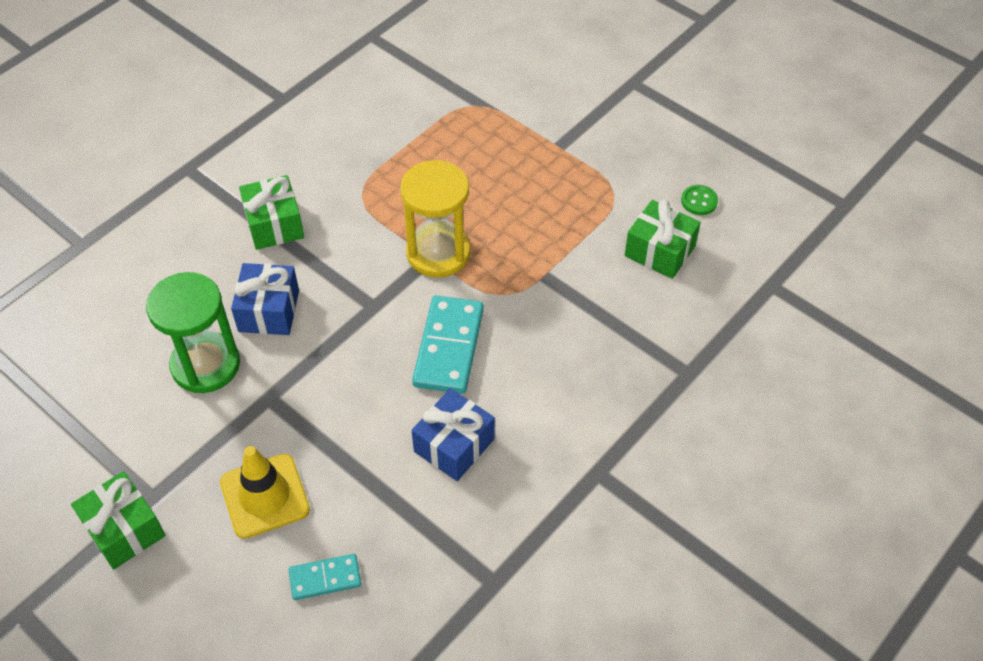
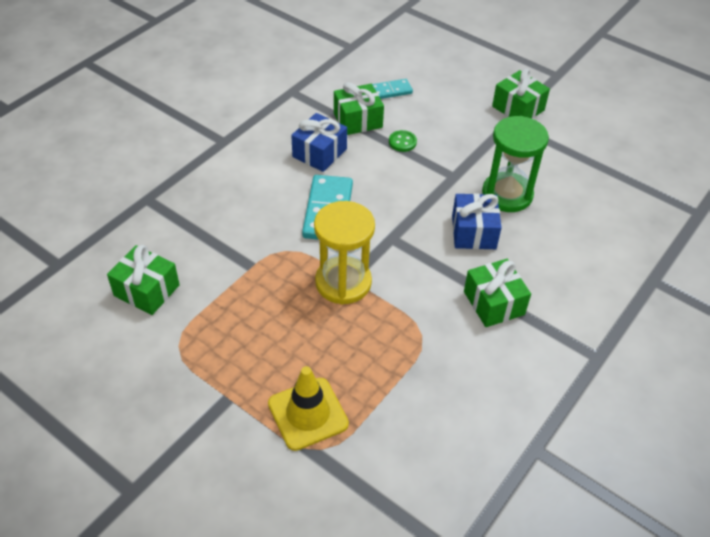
camera: 175 degrees right, 5 degrees down
yellow traffic cone [220,446,310,539] -> yellow traffic cone moved to [268,366,349,451]
green button [681,185,718,215] -> green button moved to [389,130,417,152]
none -> green gift [334,82,384,135]

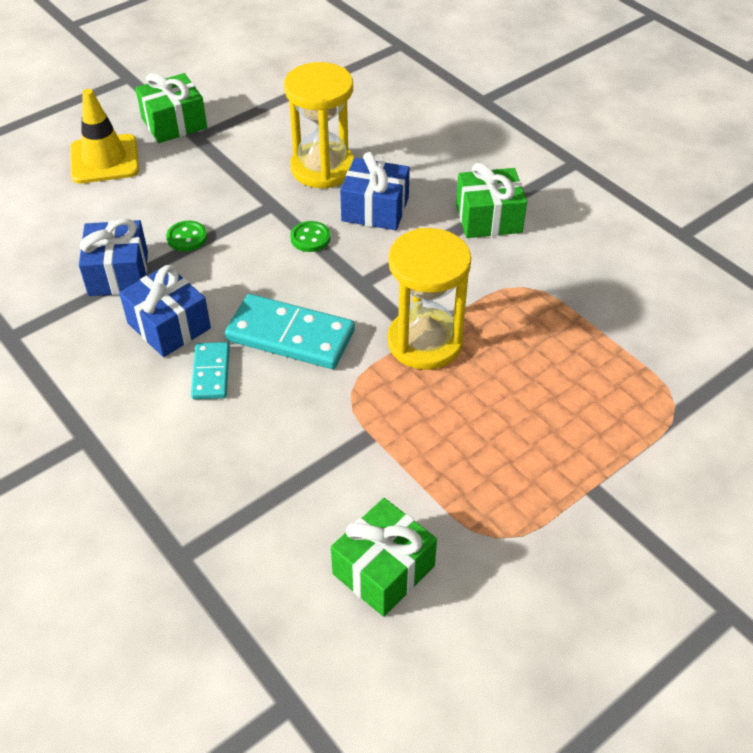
camera: 75 degrees left, 0 degrees up
yellow traffic cone [268,366,349,451] -> yellow traffic cone moved to [70,89,139,184]
green gift [334,82,384,135] -> blue gift [79,218,148,296]
turquoise domino [372,79,413,99] -> turquoise domino moved to [191,342,230,399]
green hourglass [482,116,549,212] -> yellow hourglass [284,62,354,189]
none -> green button [290,221,330,252]

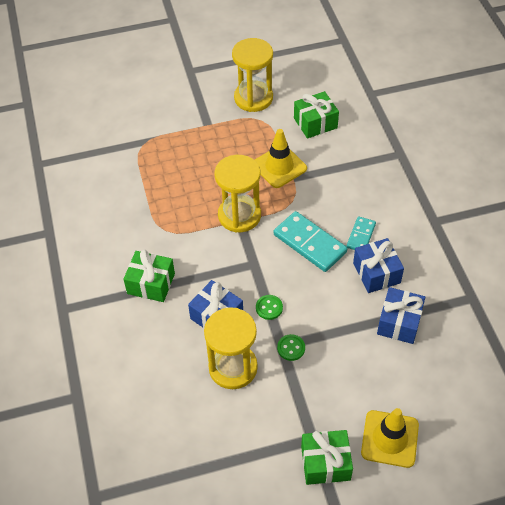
camera: 155 degrees left, 5 degrees up
green button [166,221,207,252] -> green button moved to [277,334,305,361]
none -> yellow hourglass [232,38,273,112]
none -> yellow traffic cone [255,129,307,188]

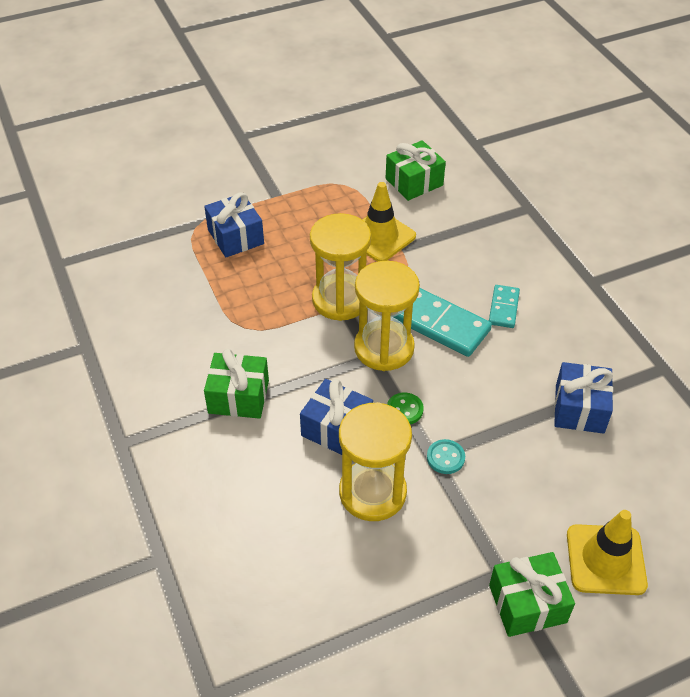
camera: 10 degrees left, 5 degrees down
yellow hourglass [232,38,273,112] -> yellow hourglass moved to [354,261,420,371]
green button [277,334,305,361] -> turquoise button [427,439,465,474]
blue gift [353,238,404,293] -> blue gift moved to [204,192,264,257]

